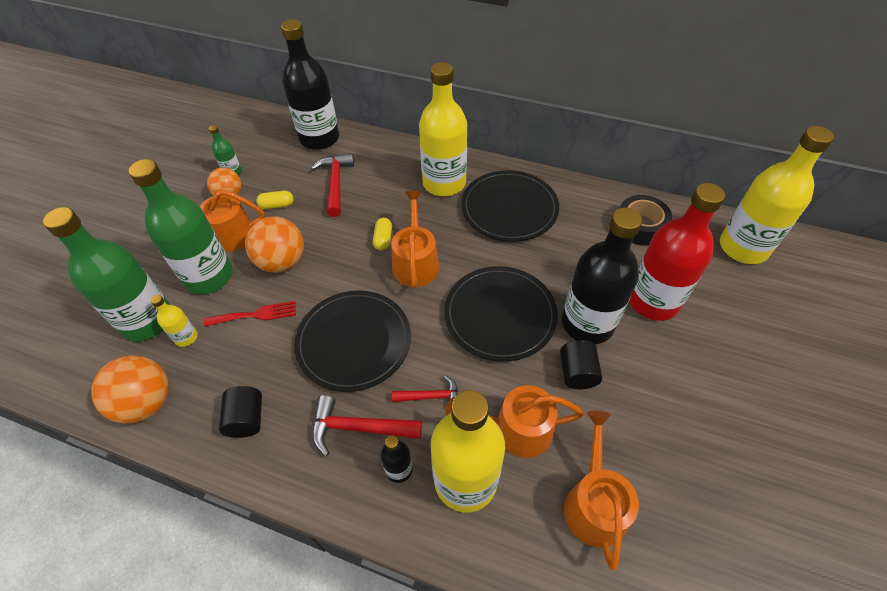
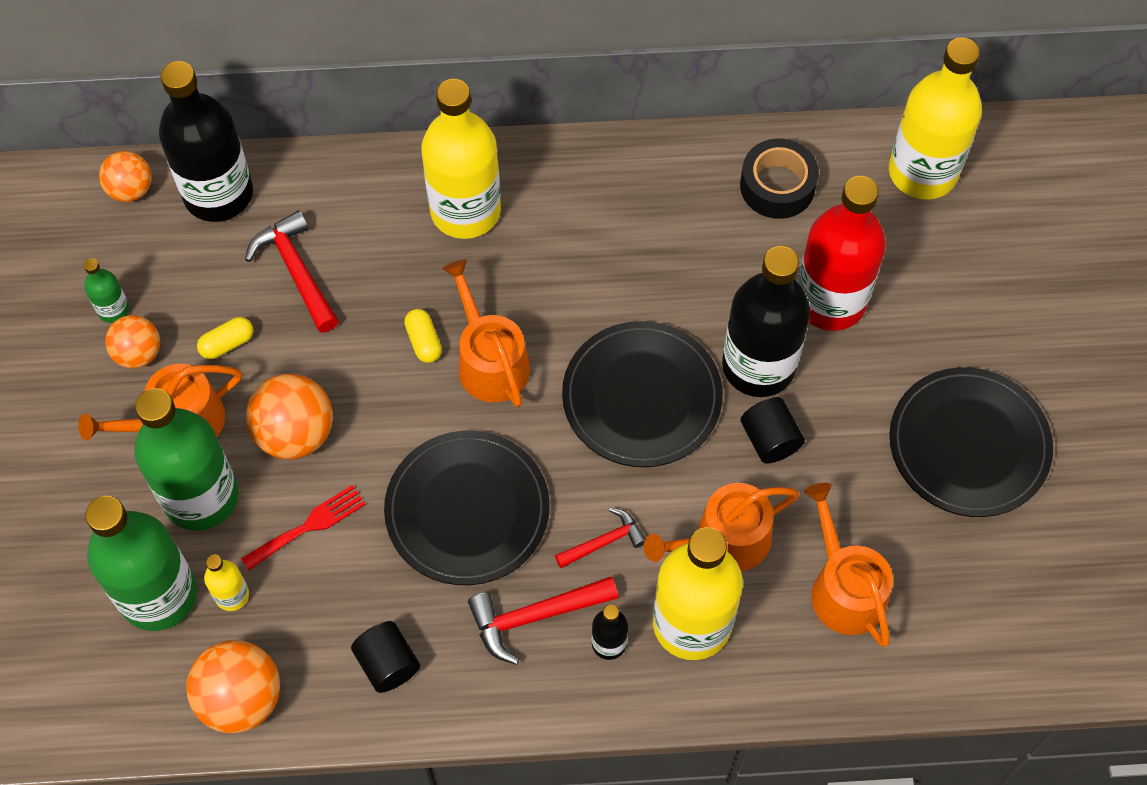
camera: 25 degrees left, 10 degrees up
black plate [461,170,559,242] -> black plate moved to [890,367,1053,517]
none -> orange ball [99,151,152,202]

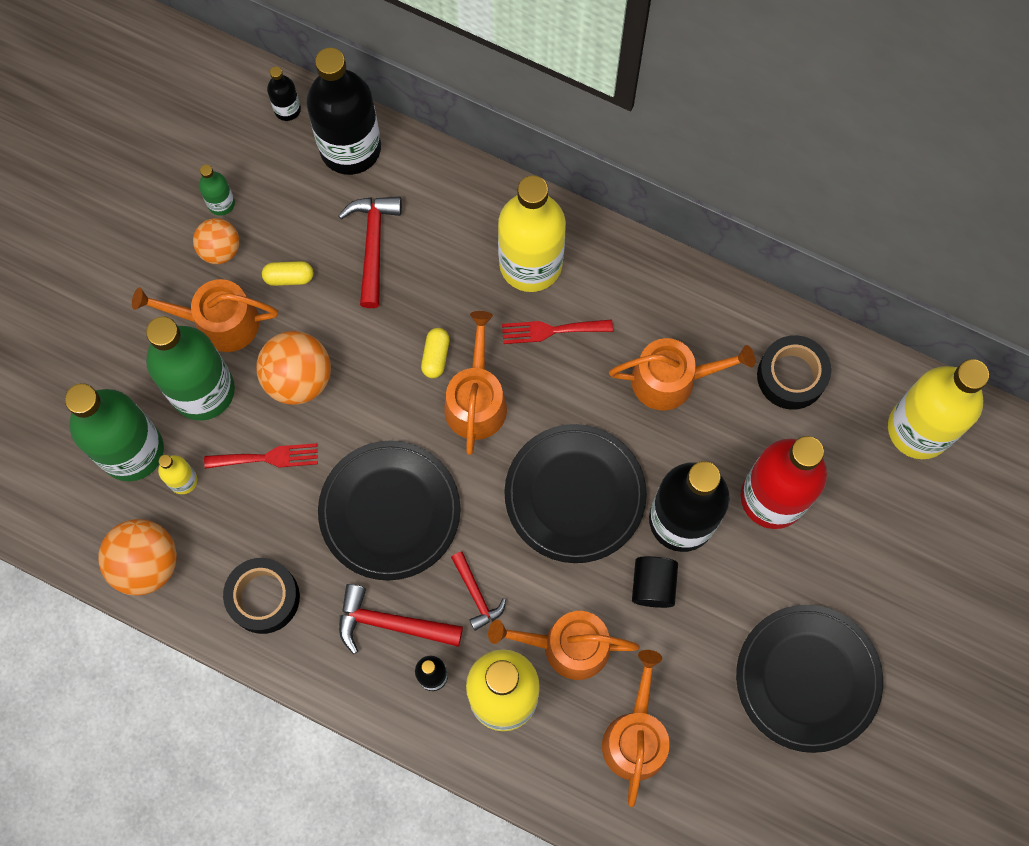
camera: 30 degrees right, 10 degrees up
orange ball [99,151,152,202] -> black bottle [267,66,301,121]
black cylinder [351,621,420,693] -> black tape [223,558,300,634]
red hammer [555,508,646,568] -> red hammer turned 60 degrees clockwise [451,551,506,631]
none -> red fork [502,319,613,344]
none -> orange watering can [609,338,755,410]

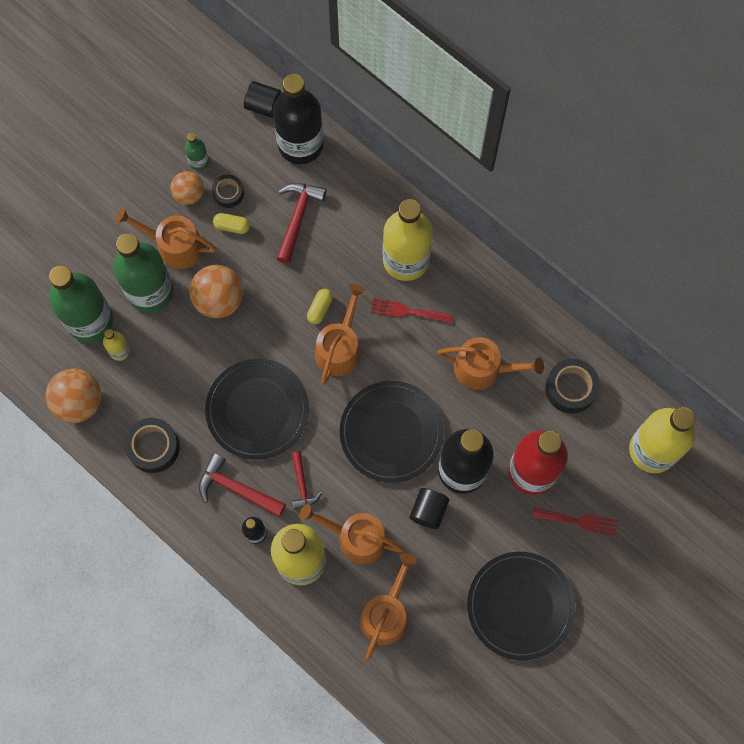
camera: 15 degrees right, 0 degrees up
red fork [204,443,318,469] -> red fork moved to [532,508,618,536]
black bottle [267,66,301,121] -> black cylinder [244,81,281,118]
none -> black tape [212,174,244,208]

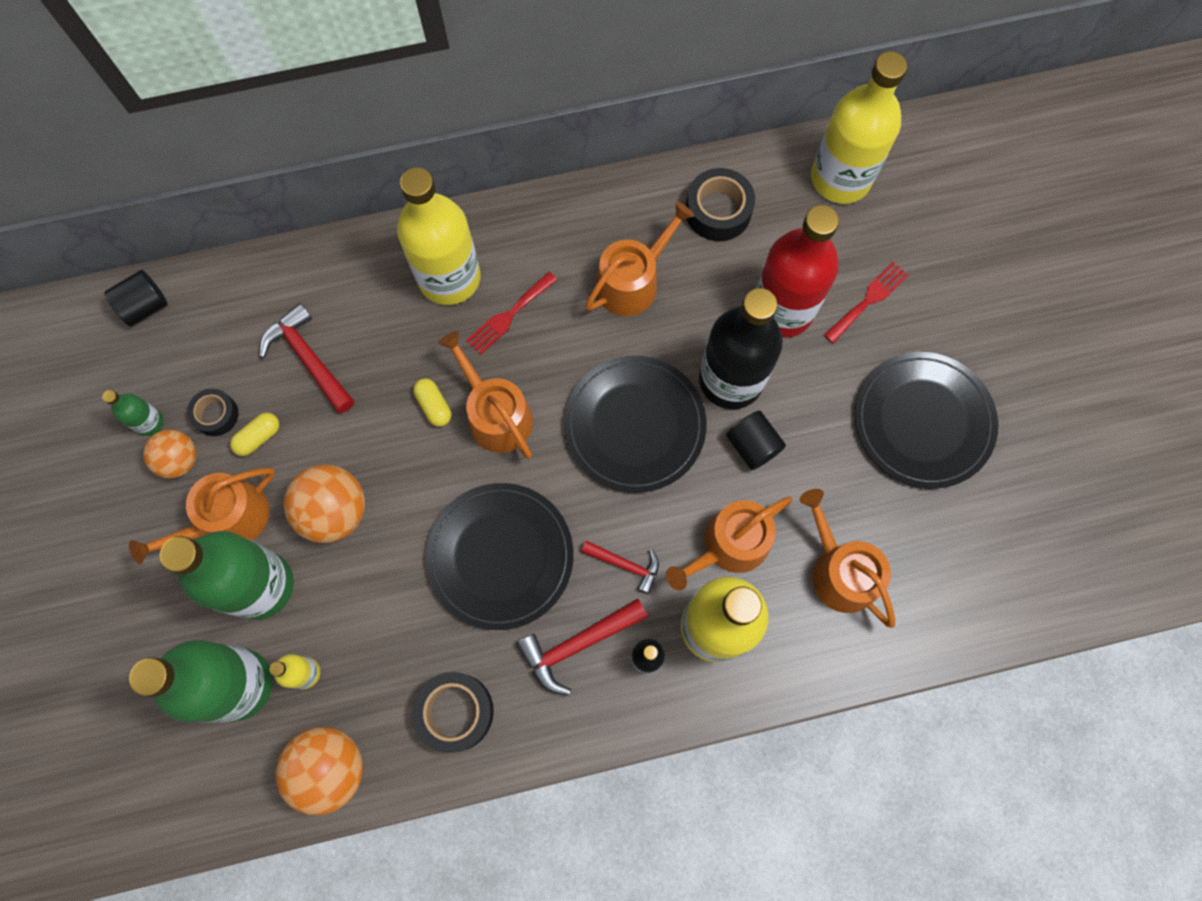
camera: 55 degrees left, 0 degrees up
black bottle [273,74,324,164] -> none

